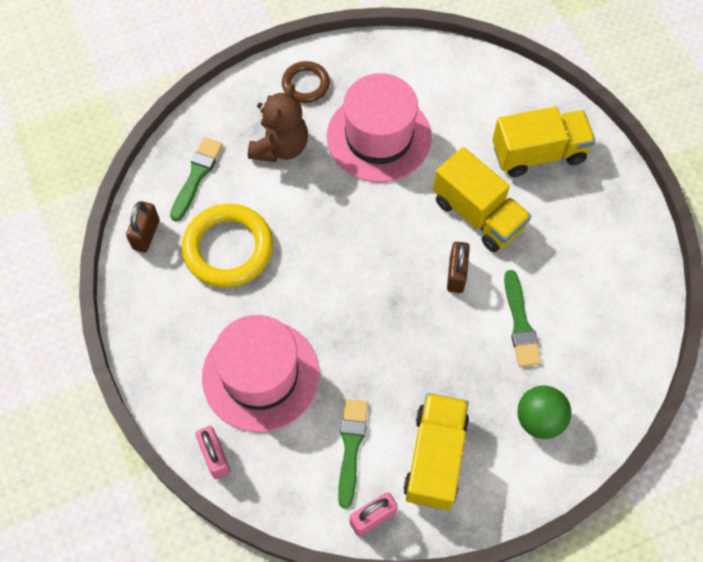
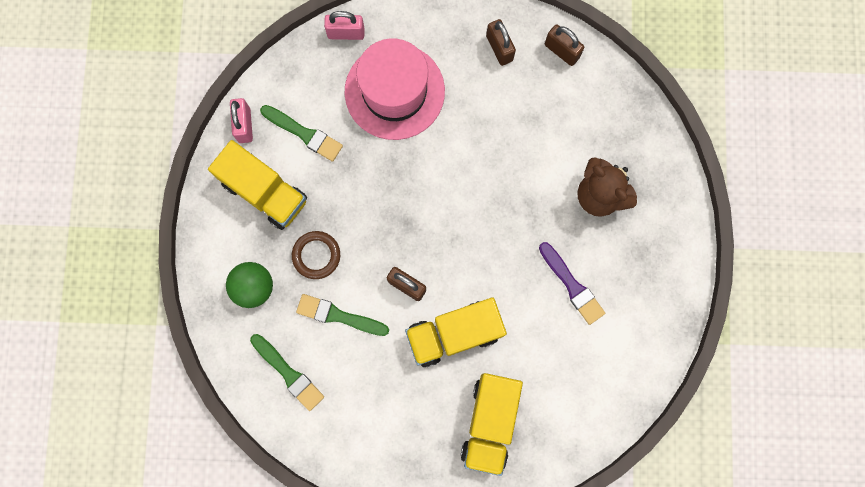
camera: 115 degrees right, 15 degrees up
green brush [170,137,223,222] -> green brush moved to [250,334,324,411]
yellow ring [182,204,273,287] -> none
brown ring [282,61,330,103] -> brown ring moved to [292,231,340,279]
pink hat [327,73,432,183] -> purple brush [539,242,605,325]
none -> brown padlock [486,19,516,66]

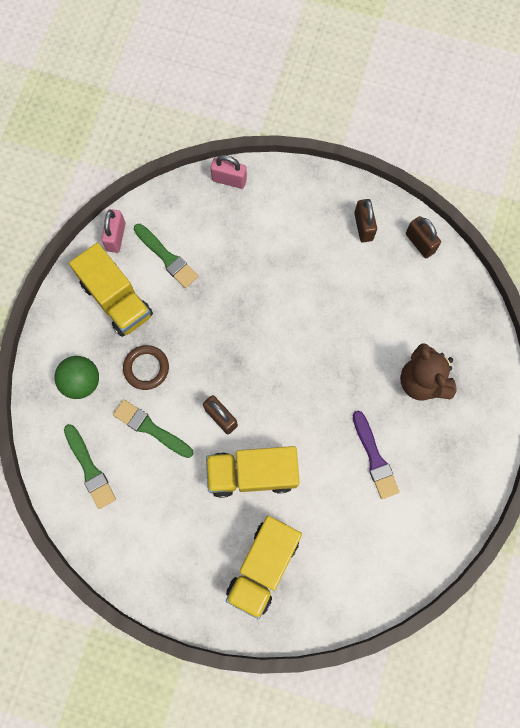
camera: 15 degrees right, 5 degrees down
pink hat [345,38,445,140] -> none

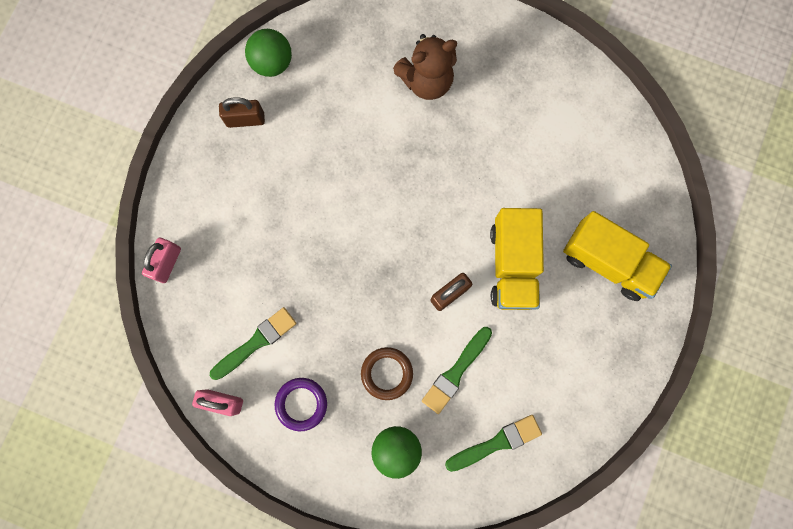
camera: 85 degrees left, 5 degrees up
yellow truck [69,243,153,337] -> purple ring [275,378,327,431]
purple brush [352,411,400,499] -> none
brown padlock [406,216,441,258] -> green ball [245,29,292,77]

